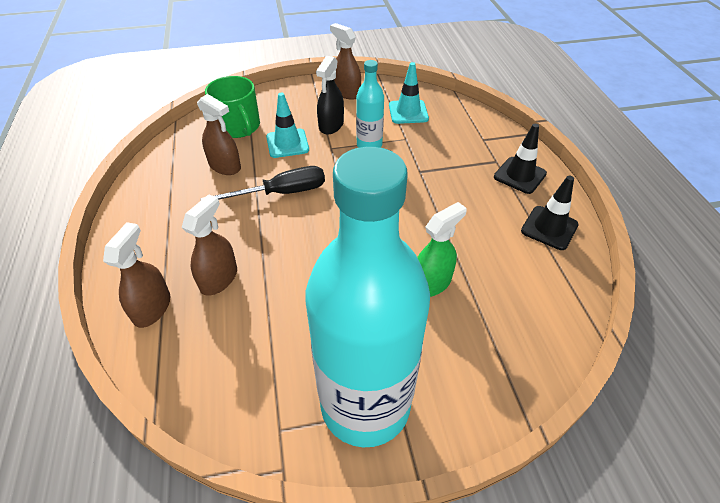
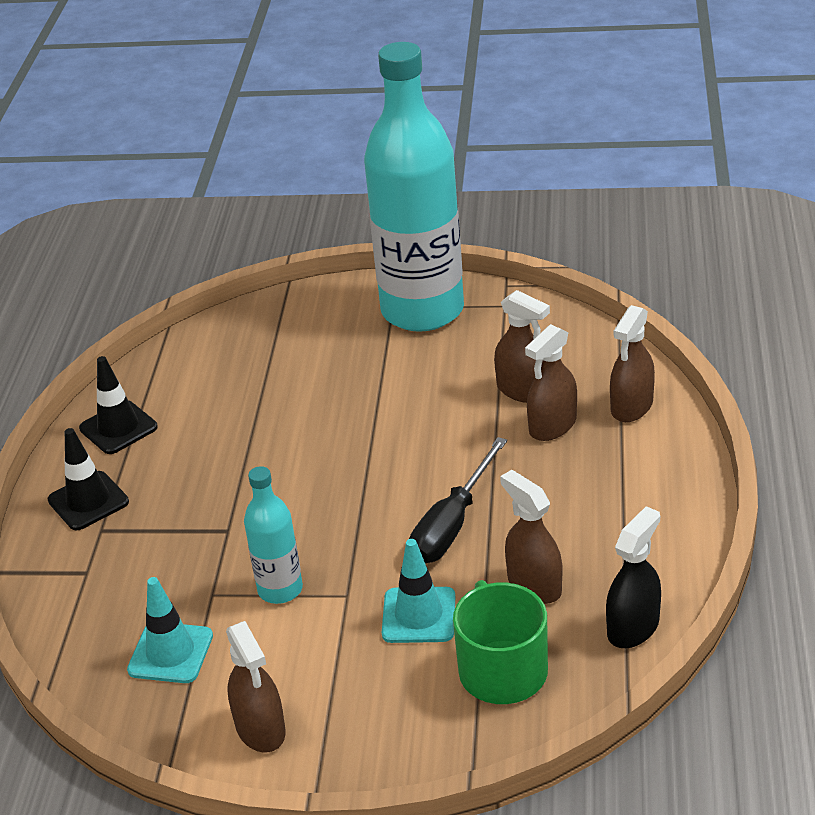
camera: 160 degrees left, 10 degrees down
black screwdriver [200,166,325,200] -> black screwdriver turned 60 degrees counterclockwise [409,437,507,563]
black spray bottle [316,56,344,135] -> black spray bottle moved to [606,506,661,648]
green spray bottle [417,202,467,297] -> none
none -> brown spray bottle [494,290,550,403]

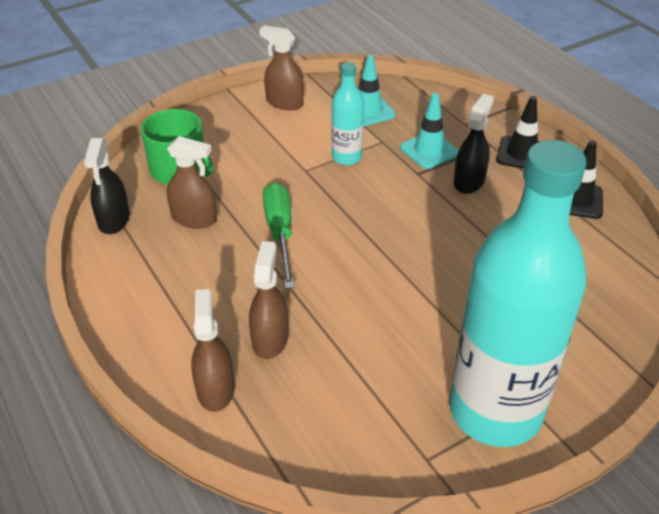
camera: 140 degrees right, 5 degrees up
turquoise traffic cone [382,539,455,643] -> turquoise traffic cone moved to [400,93,459,169]
black screwdriver [409,437,507,563] -> green screwdriver [263,182,295,289]
brown spray bottle [494,290,550,403] -> none
none -> black spray bottle [454,94,494,194]

